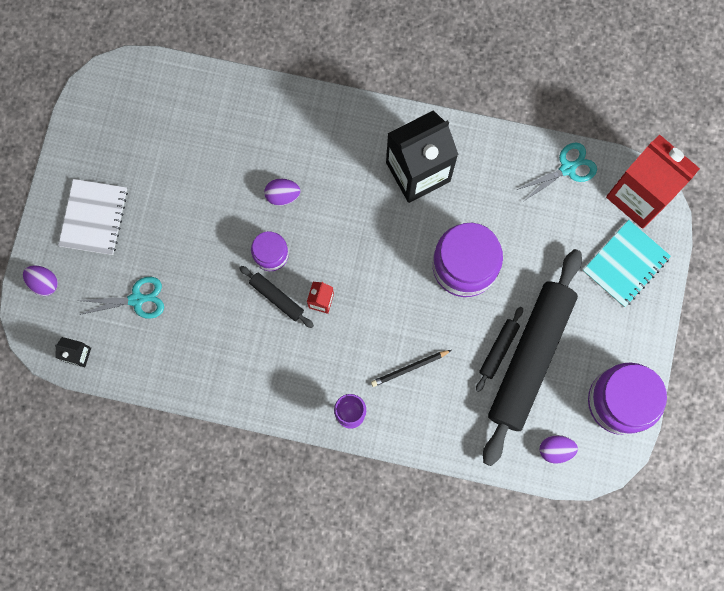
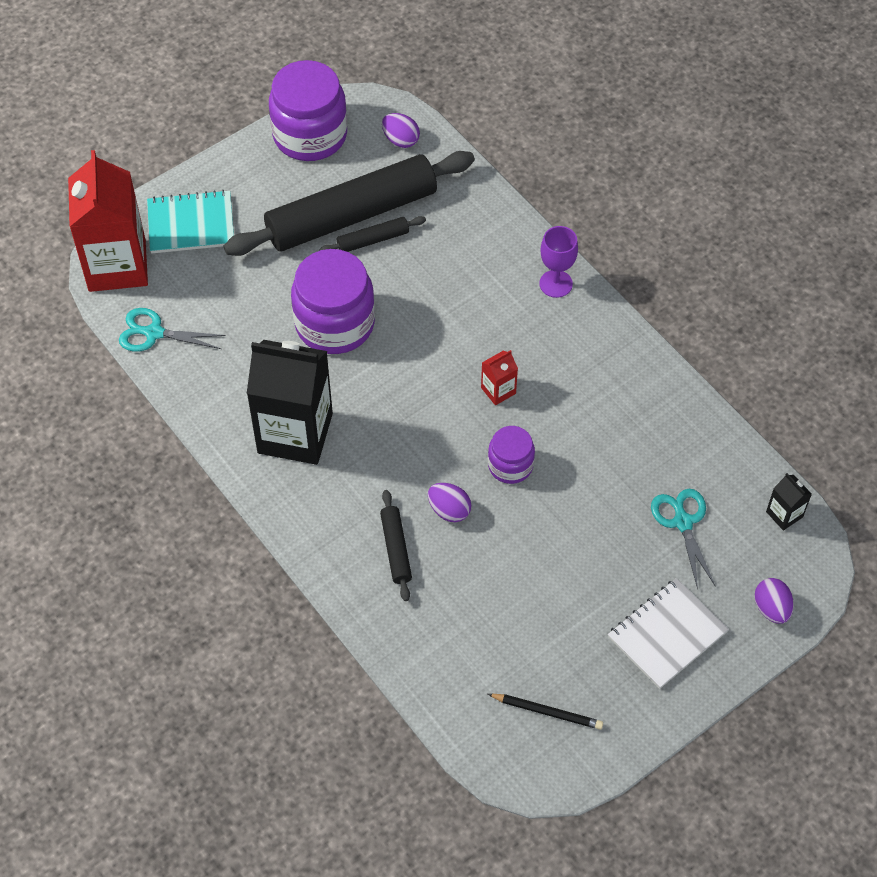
camera: 140 degrees left, 20 degrees down
turquoise scissors [79,277,164,319] -> turquoise scissors turned 45 degrees clockwise [651,489,716,589]
black rolling pin [239,266,314,328] -> black rolling pin moved to [380,490,412,601]
black pencil [371,350,451,387] -> black pencil moved to [488,694,603,730]

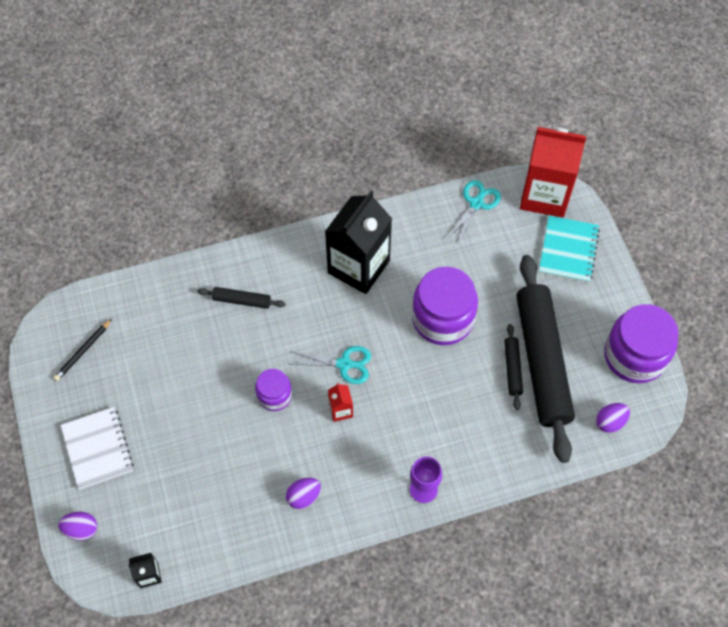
camera: 110 degrees right, 5 degrees up
purple egg [428,483,471,522] -> purple egg moved to [286,478,321,509]
turquoise scissors [651,489,716,589] -> turquoise scissors moved to [290,346,371,384]

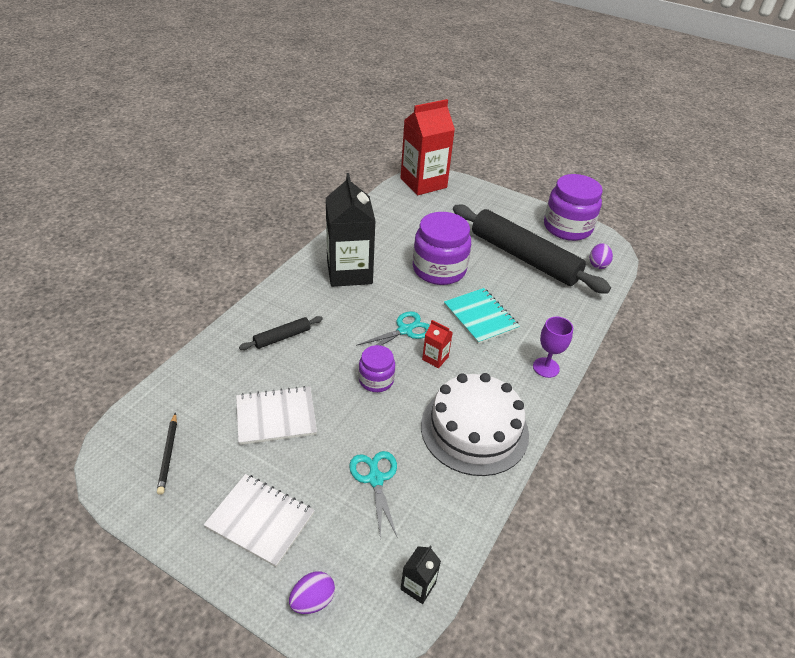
camera: 45 degrees left, 20 degrees down
purple egg [286,478,321,509] -> white cake [421,373,529,476]
turquoise scissors [446,180,501,244] -> turquoise scissors moved to [349,451,397,540]
black rolling pin [504,324,523,410] -> none
turquoise notebook [539,215,600,283] -> turquoise notebook moved to [444,288,520,344]
none -> white notebook [236,386,317,445]

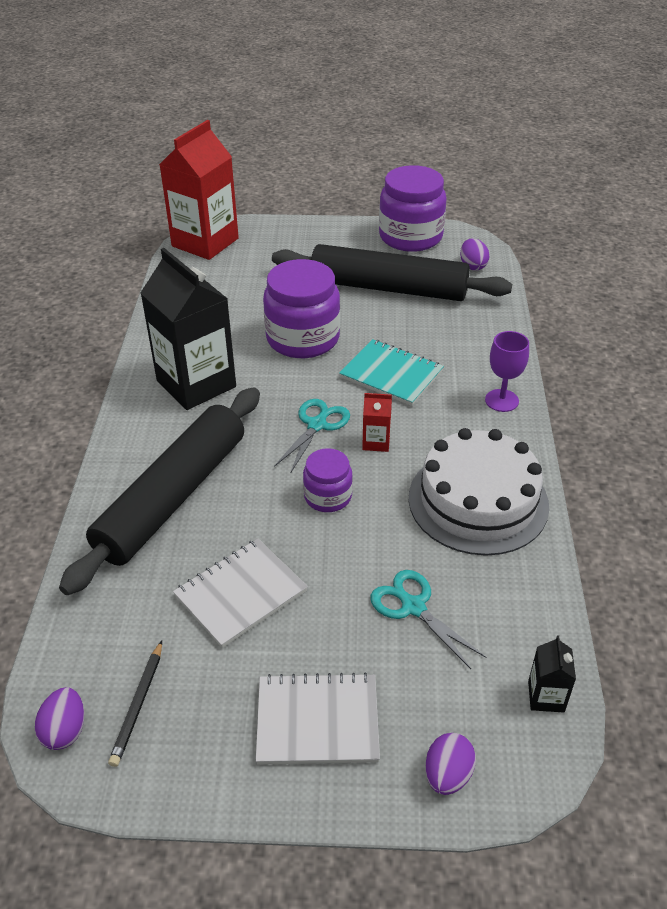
camera: 25 degrees left, 0 degrees up
black pencil [157,412,177,495] -> black pencil turned 45 degrees clockwise [108,641,162,767]
black rolling pin [239,316,323,350] -> black rolling pin [59,387,260,595], size x2.42
none -> purple egg [35,687,84,750]

